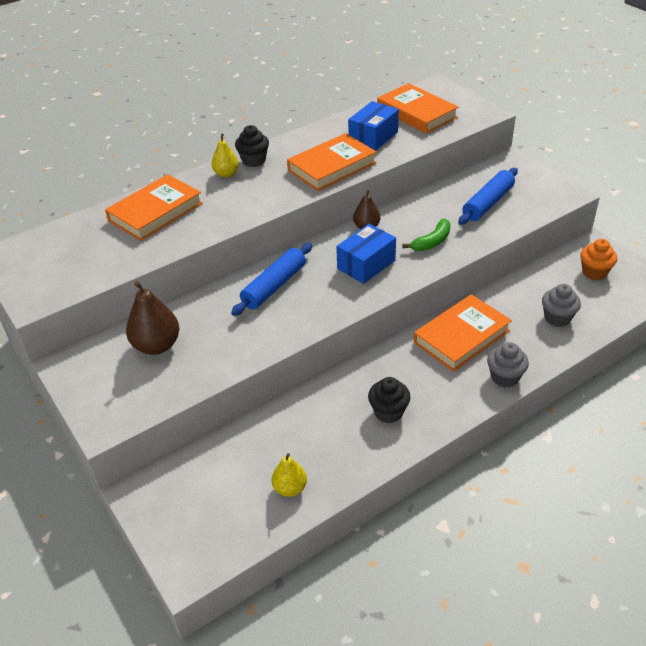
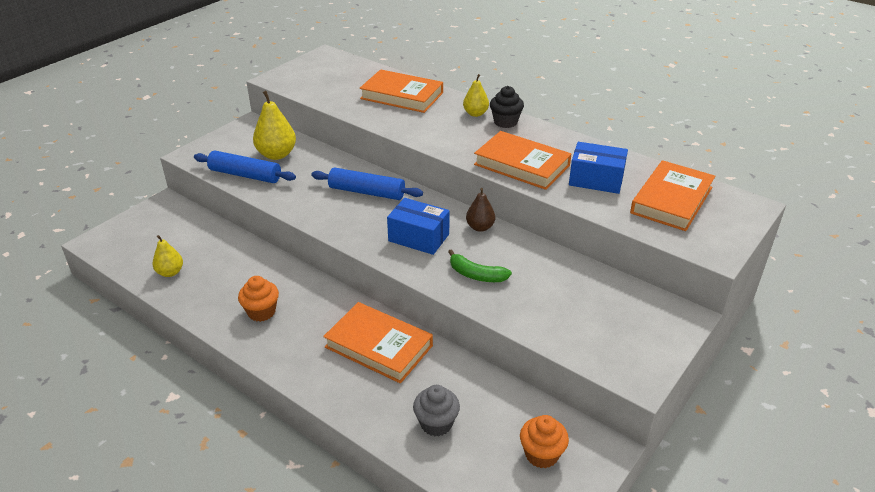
camera: 70 degrees right, 5 degrees down
brown pear [126,281,179,355] -> yellow pear [253,91,296,160]
black cupcake [368,377,411,423] -> orange cupcake [238,276,279,322]
blue rolling pin [458,168,518,225] -> blue rolling pin moved to [194,150,296,183]
grey cupcake [487,342,529,388] -> none

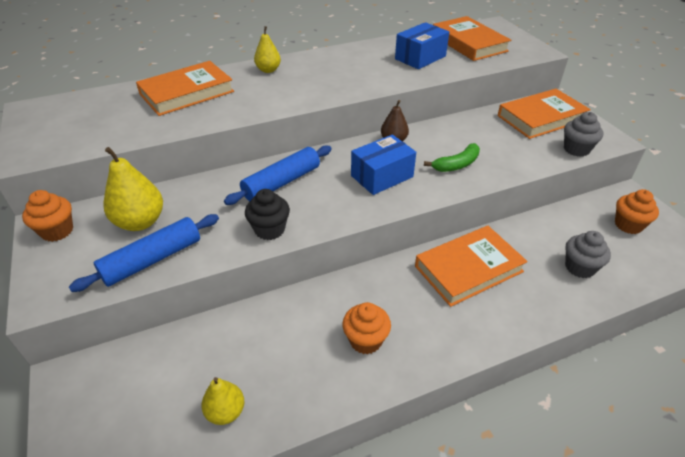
camera: 60 degrees left, 5 degrees up
orange book [474,131,571,190] -> orange book moved to [498,89,591,139]
black cupcake [490,86,524,128] -> black cupcake moved to [245,189,290,240]
none -> orange cupcake [22,190,73,242]
none -> grey cupcake [564,112,603,157]

